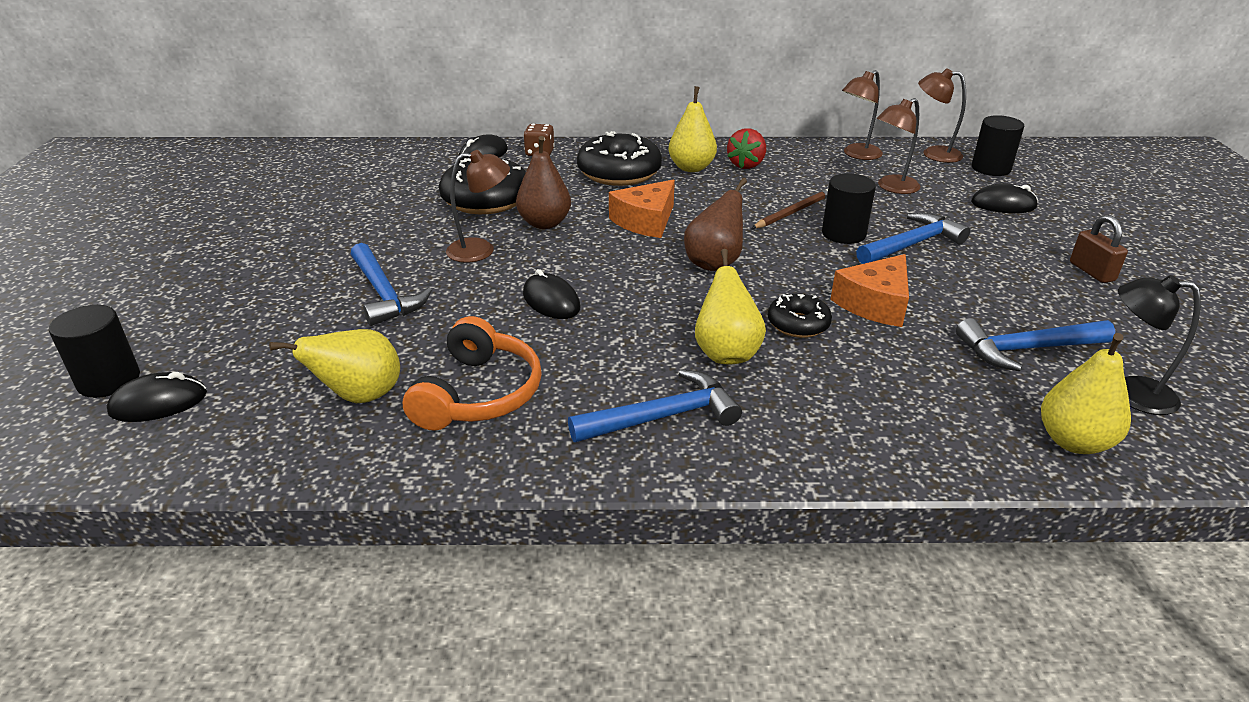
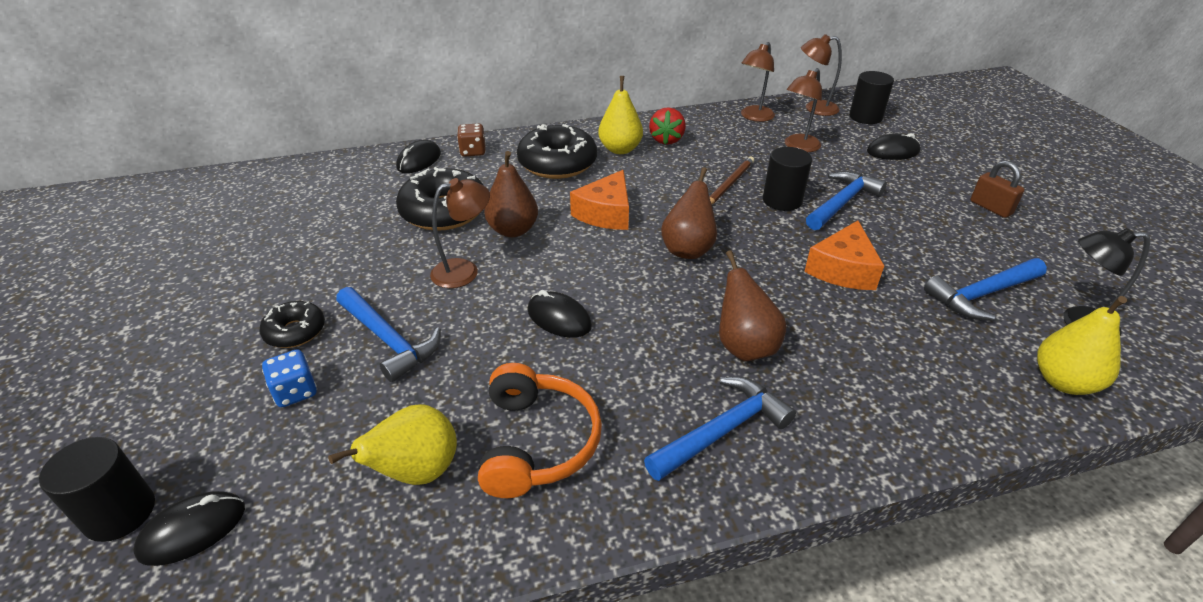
camera: 15 degrees left, 5 degrees up
yellow pear [695,249,766,364] -> brown pear [719,250,787,361]
black donut [768,293,832,338] -> black donut moved to [259,301,325,348]
none -> blue dice [262,349,317,407]

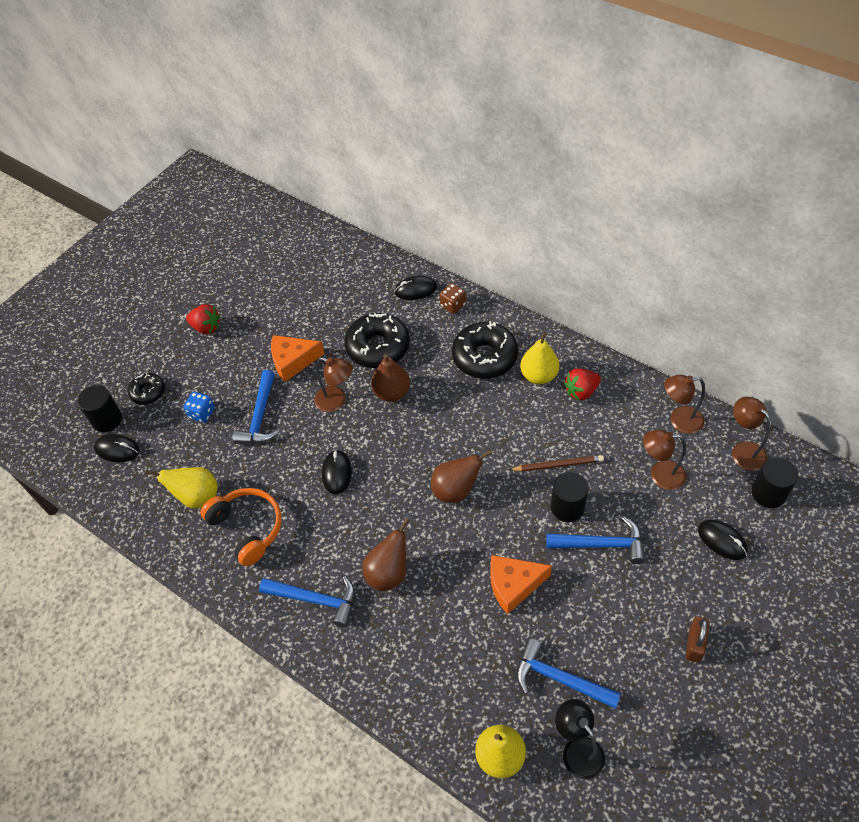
camera: 55 degrees right, 15 degrees up
black donut [259,301,325,348] -> black donut moved to [128,373,165,405]
orange headphones [478,363,602,498] -> orange headphones turned 90 degrees counterclockwise [200,488,282,566]
orange cheese [570,170,629,230] -> orange cheese moved to [271,335,325,382]
none -> red strawberry [186,304,220,334]

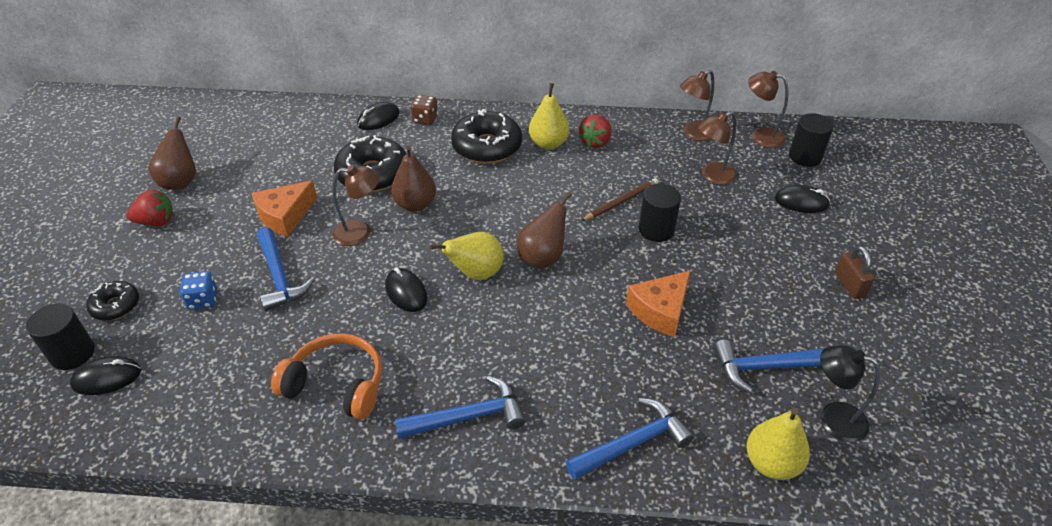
camera: 35 degrees left, 10 degrees down
yellow pear [145,467,218,508] -> yellow pear moved to [430,232,504,280]
brown pear [362,518,410,591] -> brown pear moved to [148,116,196,190]
blue hammer [546,517,645,564] -> blue hammer moved to [566,398,694,480]

